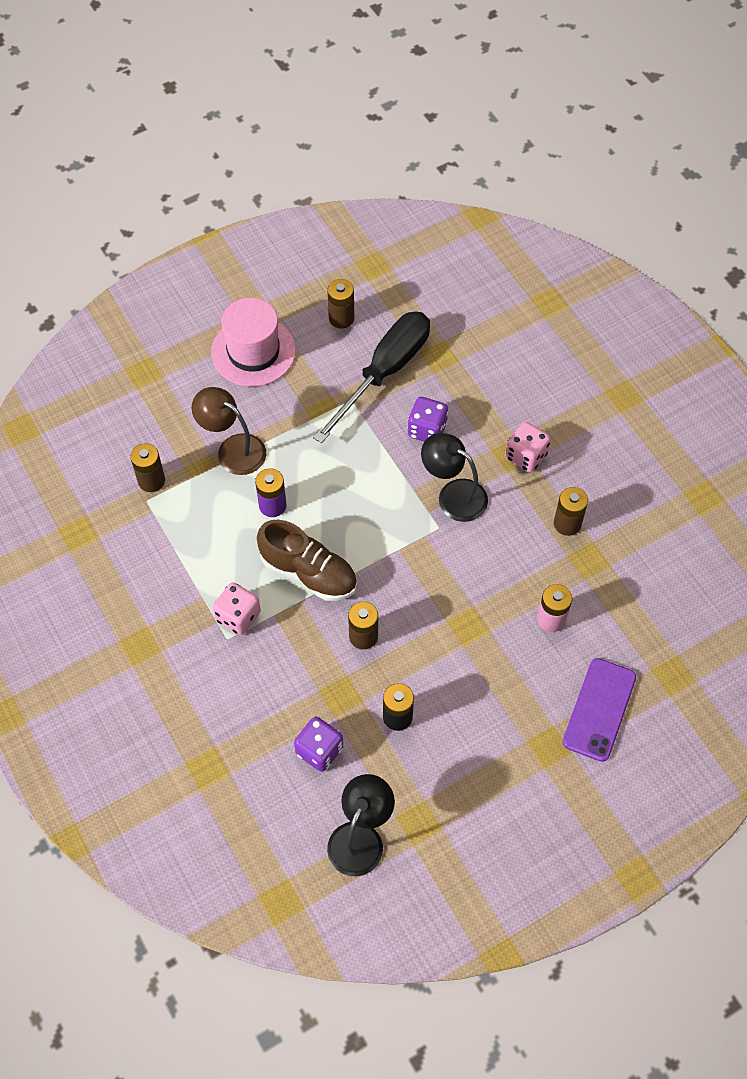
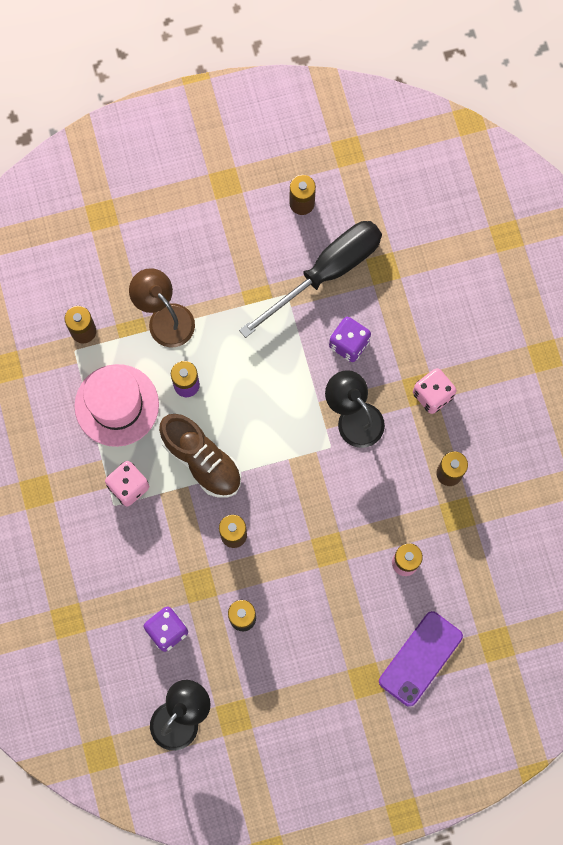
camera: 15 degrees right, 15 degrees up
pink hat [211,298,296,387] -> pink hat moved to [74,364,159,447]

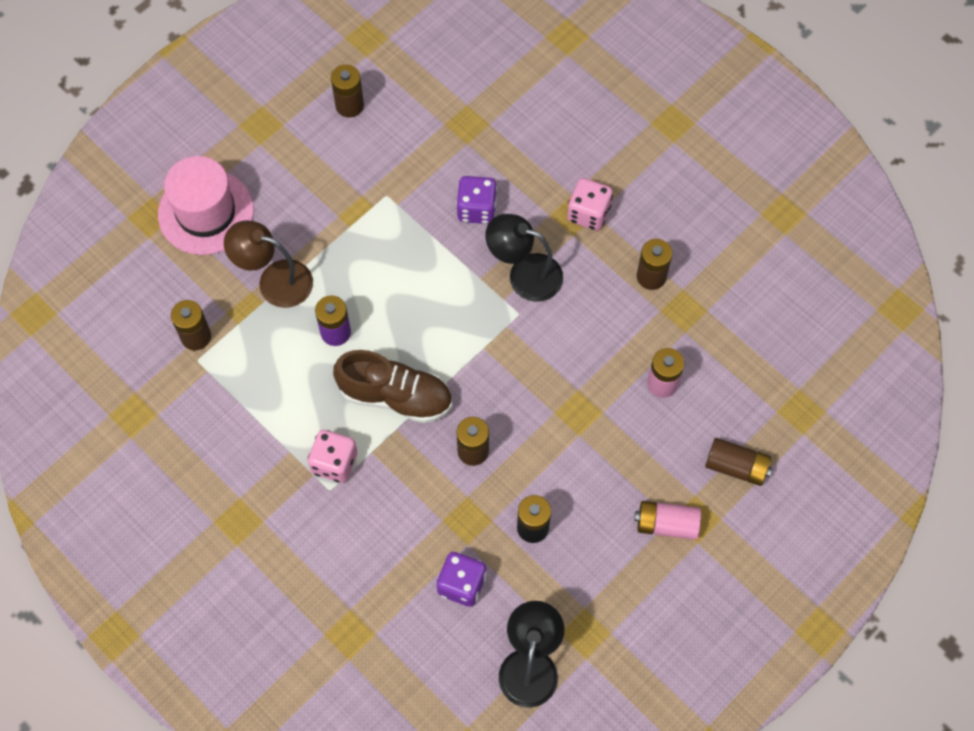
camera: 30 degrees left, 10 degrees down
pink hat [74,364,159,447] -> pink hat moved to [158,156,254,255]
black screwdriver [239,221,382,338] -> none
purple phone [379,611,463,707] -> brown battery [705,438,772,486]
none -> pink battery [634,501,701,540]

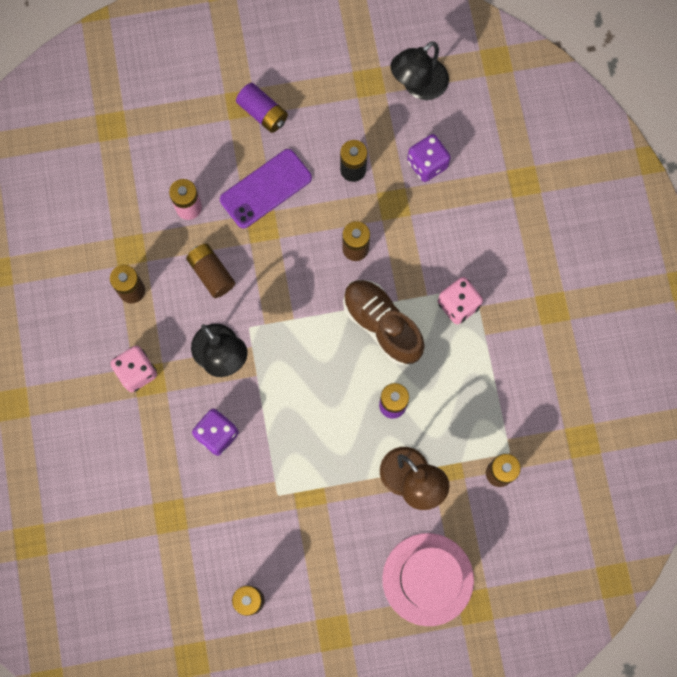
camera: 145 degrees left, 10 degrees up
pink battery [634,501,701,540] -> purple battery [236,83,288,133]
brown battery [705,438,772,486] -> brown battery moved to [186,243,235,298]
none -> purple phone [220,149,312,228]

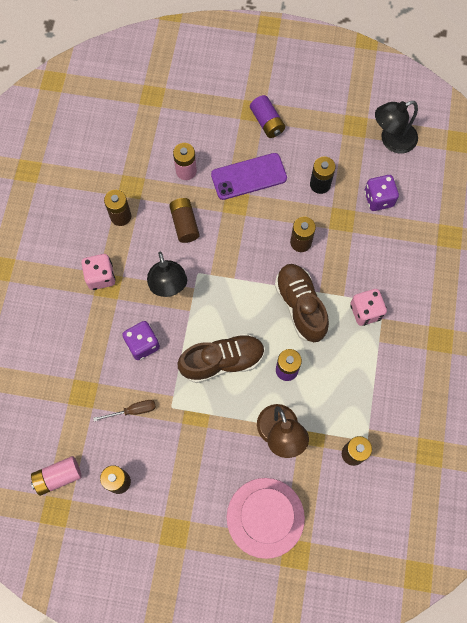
camera: 20 degrees right, 5 degrees down
none -> pink battery [31,456,82,496]
none -> brown screwdriver [93,400,156,421]
none -> brown shoe [177,333,265,383]

